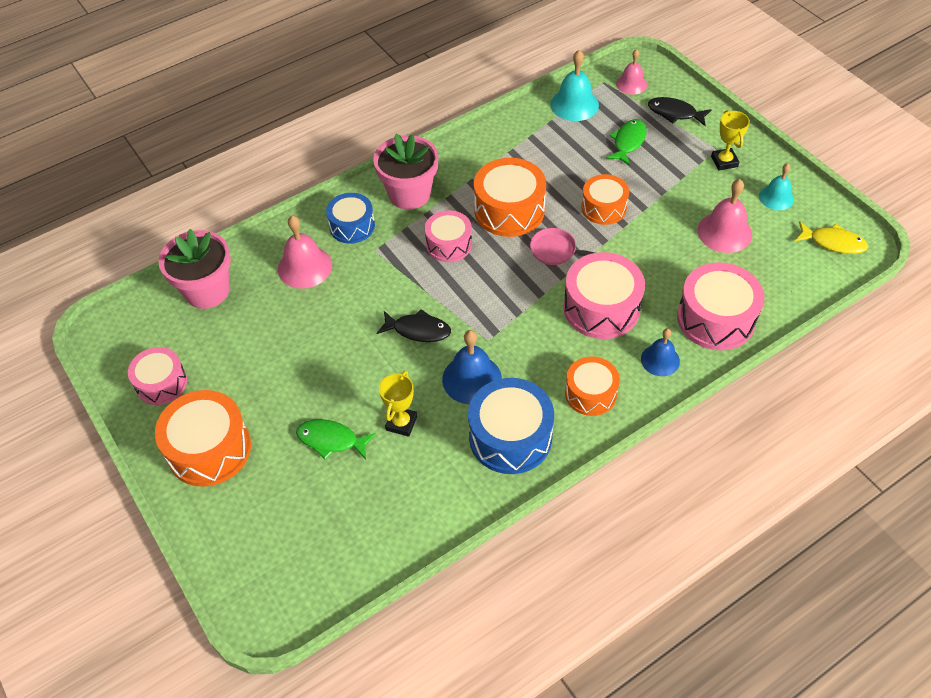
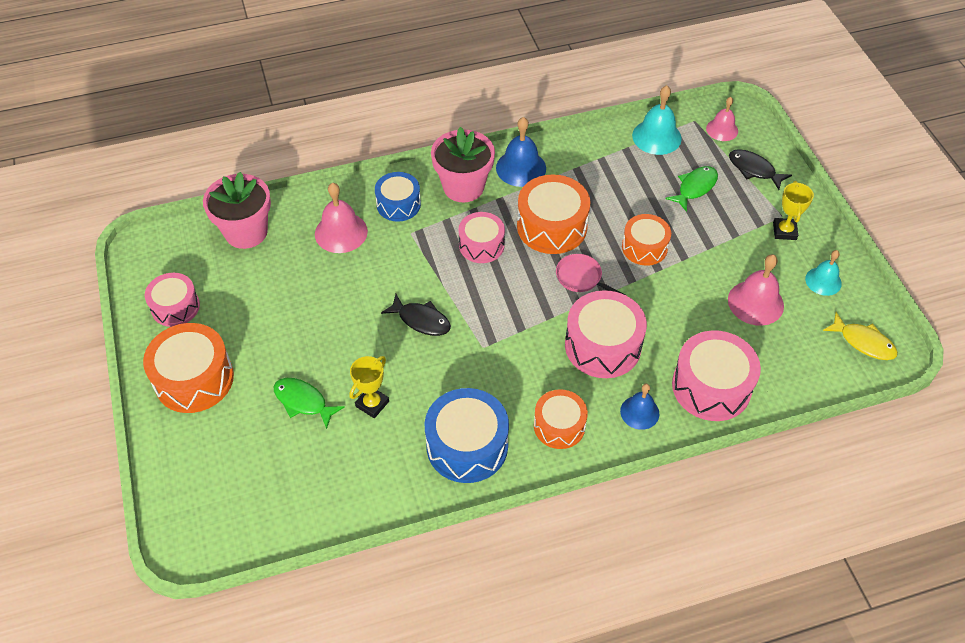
camera: 15 degrees right, 0 degrees up
blue bell [442,330,502,404] -> blue bell moved to [496,117,546,187]

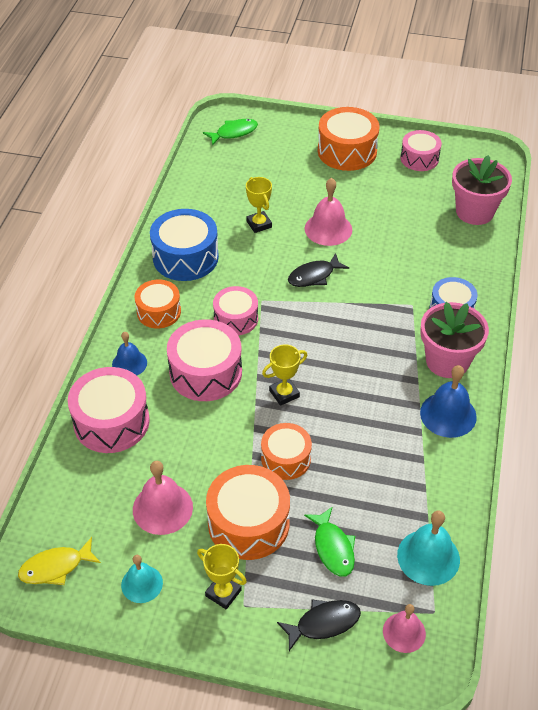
camera: 120 degrees right, 5 degrees down
green fish [274,378,345,429] -> green fish moved to [203,119,258,145]
pink bell [315,183,368,253] -> pink bell moved to [305,178,352,246]
pink drum [458,212,505,263] -> pink drum moved to [213,286,258,335]
orange drum [517,174,590,254] -> orange drum moved to [206,465,290,560]
pink pan [556,254,625,295] -> yellow trophy [262,344,307,406]

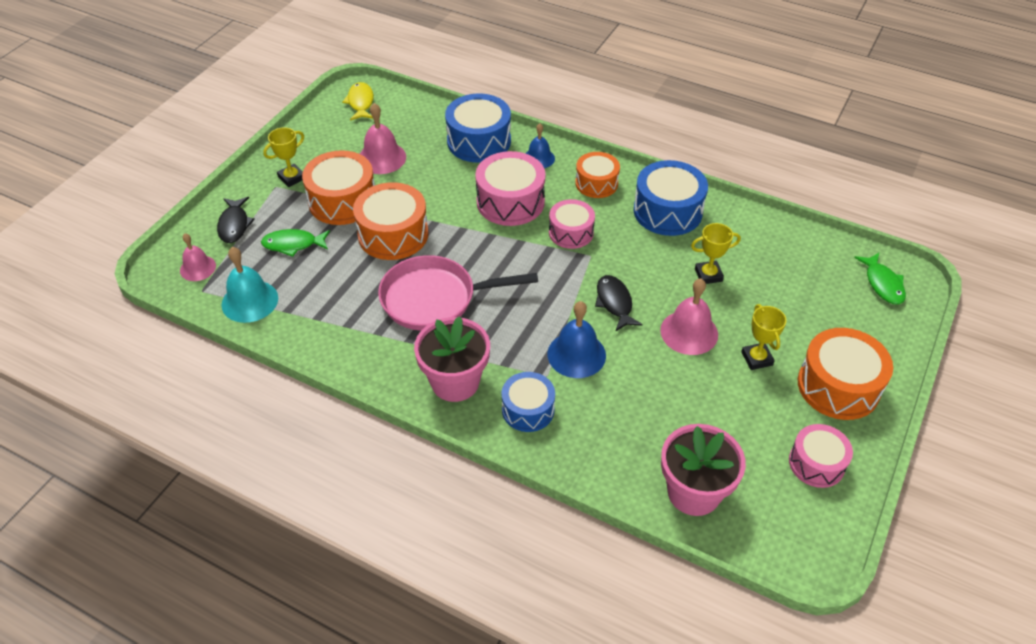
camera: 105 degrees right, 0 degrees up
pink drum [68,367,150,453] -> blue drum [445,94,511,163]
turquoise bell [121,555,163,603] -> none
orange drum [261,423,312,480] -> orange drum [353,182,428,260], size x1.56
yellow trophy [262,344,307,406] -> yellow trophy moved to [741,304,787,370]
blue bell [420,365,477,438] -> blue bell moved to [547,301,606,378]
none -> pink pan [378,255,538,331]

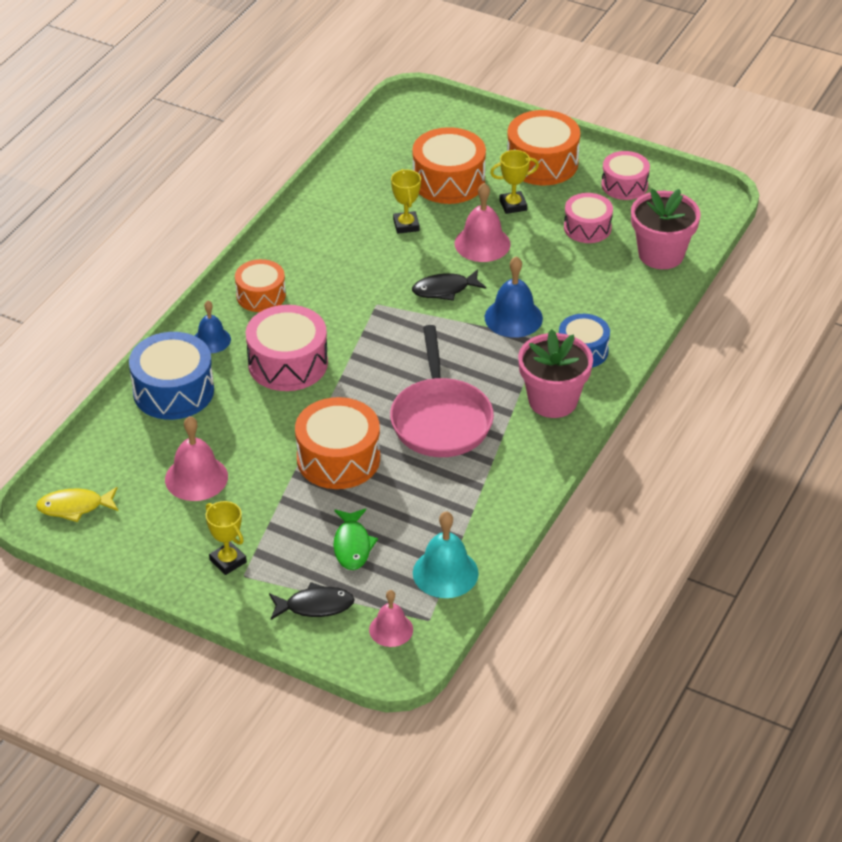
camera: 90 degrees left, 5 degrees down
orange drum [302,150,375,225] -> orange drum moved to [412,127,486,204]
pink drum [549,199,595,249] -> pink drum moved to [564,193,613,243]
blue drum [633,160,708,236] -> none
green fish [854,253,906,304] -> none

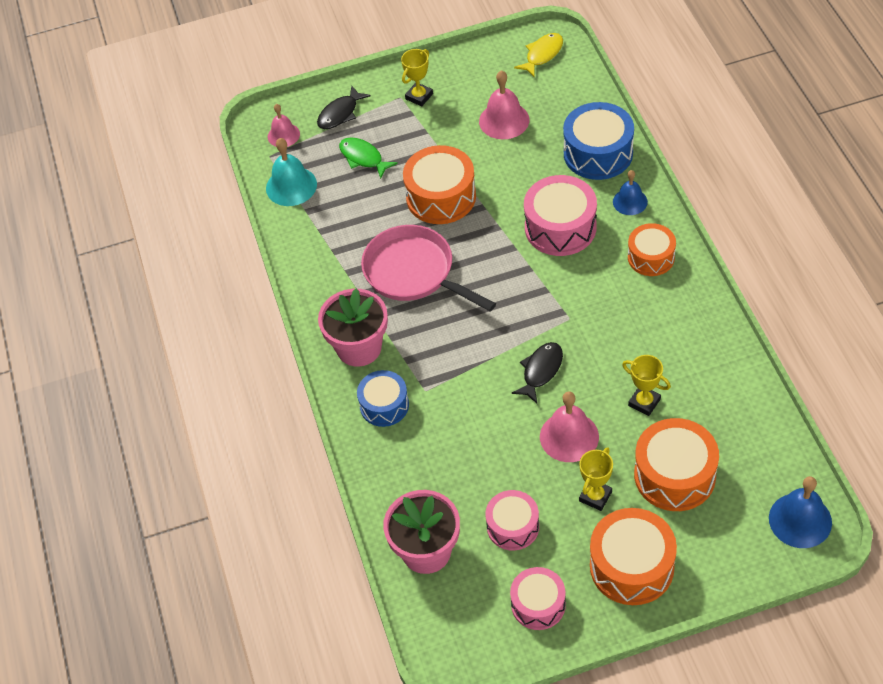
camera: 140 degrees right, 10 degrees up
yellow trophy [206,501,247,575] -> yellow trophy turned 60 degrees counterclockwise [401,49,433,106]
blue bell [485,256,543,338] -> blue bell moved to [769,476,832,548]

